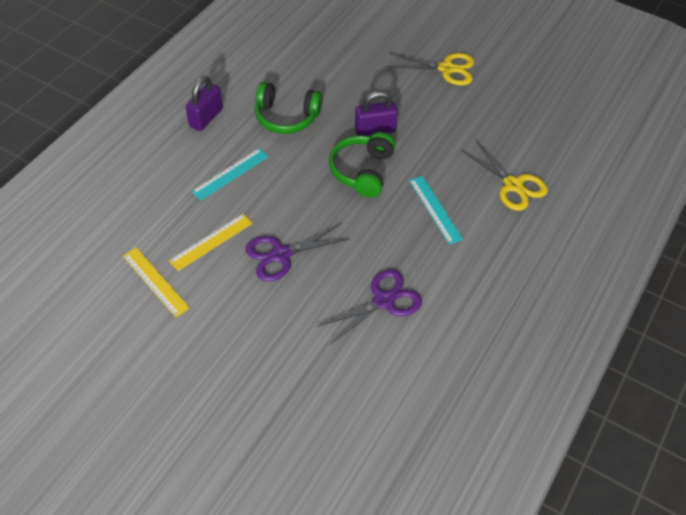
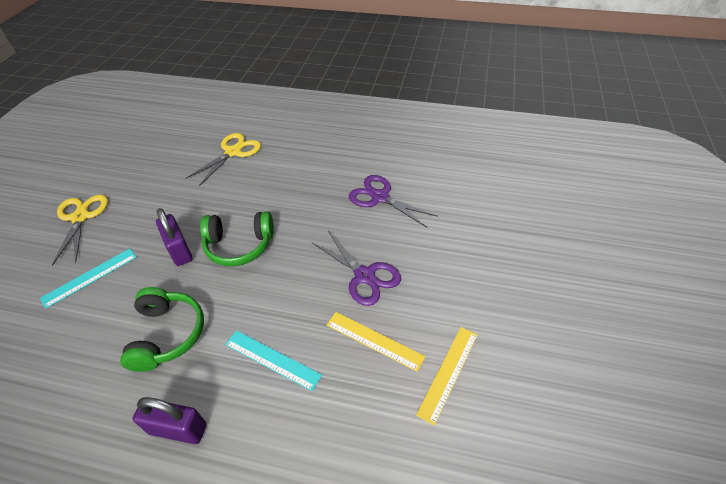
camera: 105 degrees left, 5 degrees down
turquoise ruler [409,176,463,245] -> turquoise ruler moved to [40,248,137,309]

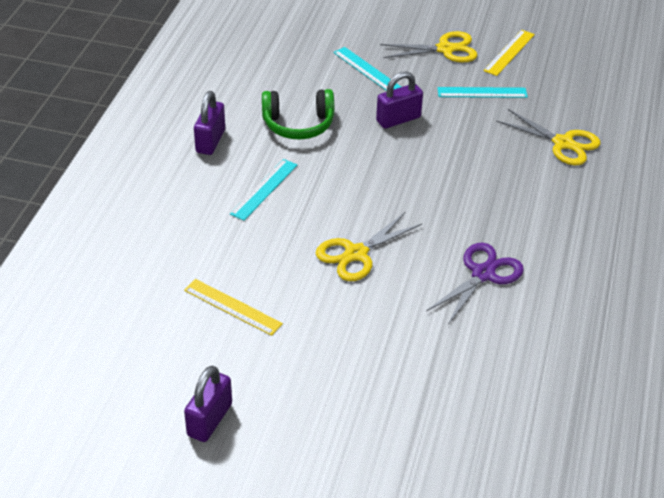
camera: 90 degrees right, 5 degrees down
green headphones [200,211,274,266] -> none
purple scissors [312,231,401,306] -> yellow scissors [316,212,422,281]
yellow ruler [327,312,425,372] -> yellow ruler moved to [483,30,535,76]
none -> purple padlock [184,366,232,442]
none -> turquoise ruler [437,87,528,98]

